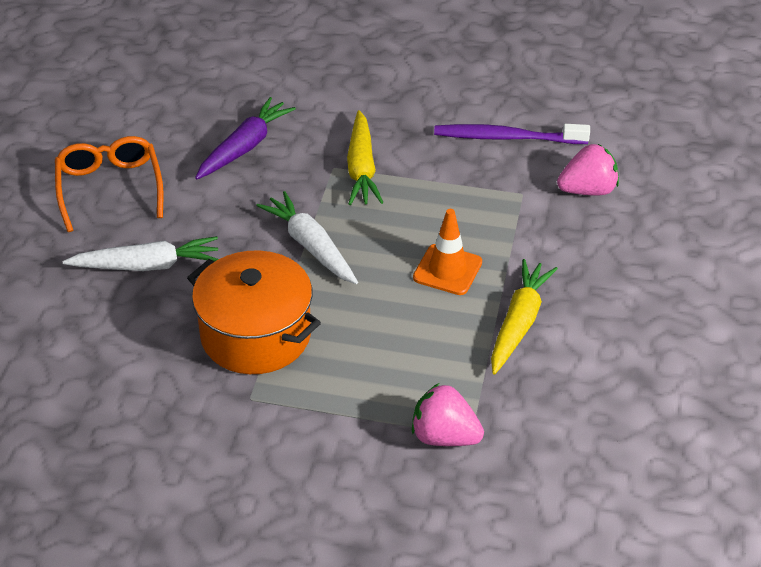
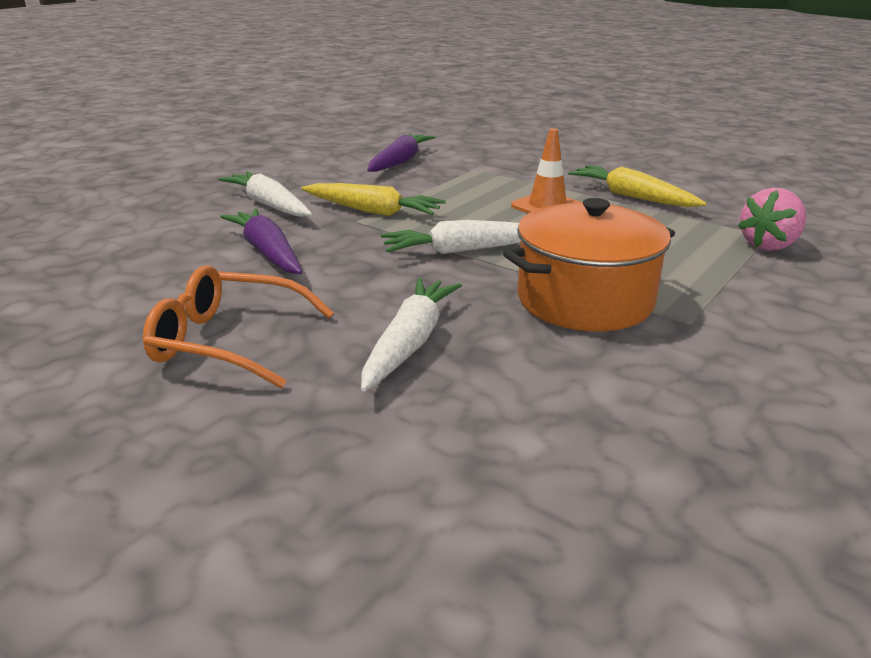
camera: 65 degrees left, 15 degrees down
purple toothbrush [434,124,590,144] -> purple carrot [367,133,436,172]
pink strawberry [557,144,619,196] -> none
none -> white carrot [218,171,312,217]

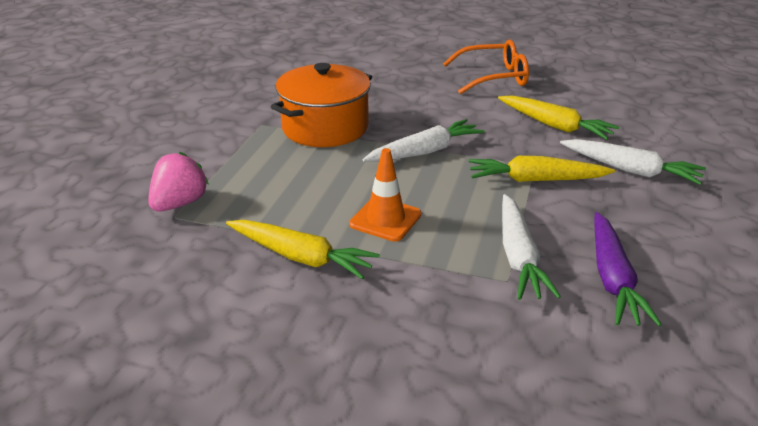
camera: 160 degrees right, 5 degrees up
purple carrot [220,208,302,274] -> yellow carrot [498,95,619,140]
white carrot [361,278,462,392] -> white carrot moved to [502,194,561,300]

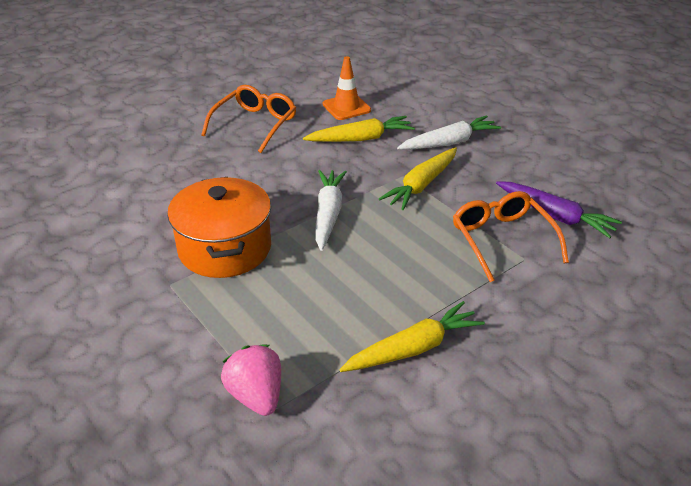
camera: 55 degrees left, 5 degrees up
orange traffic cone [349,148,421,242] -> orange traffic cone moved to [323,56,371,120]
white carrot [502,194,561,300] -> orange glasses [453,191,569,282]

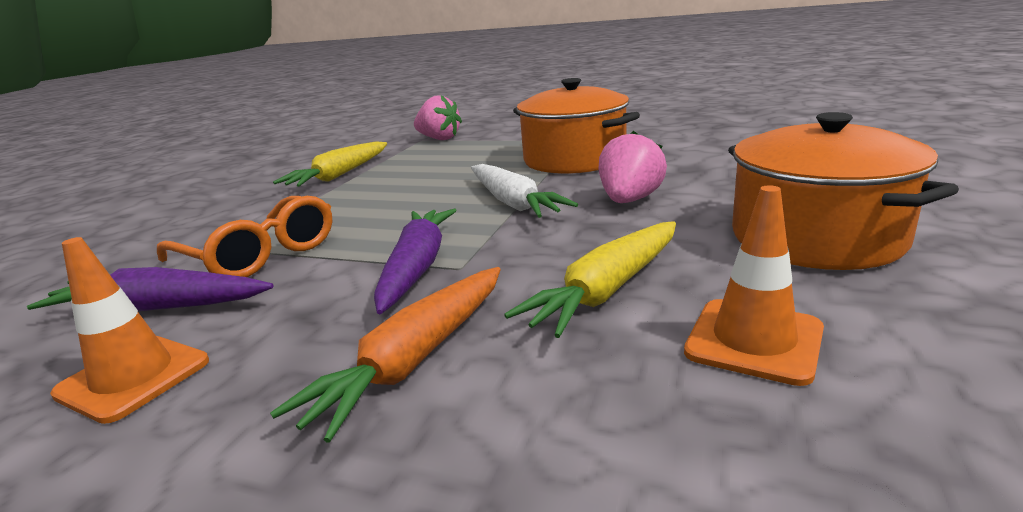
camera: 150 degrees right, 15 degrees down
orange glasses [201,85,296,153] -> orange pot [728,112,959,270]
yellow carrot [379,147,457,210] -> purple carrot [374,209,457,314]
white carrot [397,115,501,150] -> orange carrot [270,267,501,443]
none -> orange traffic cone [50,237,209,424]
none -> pink strawberry [599,131,667,203]

